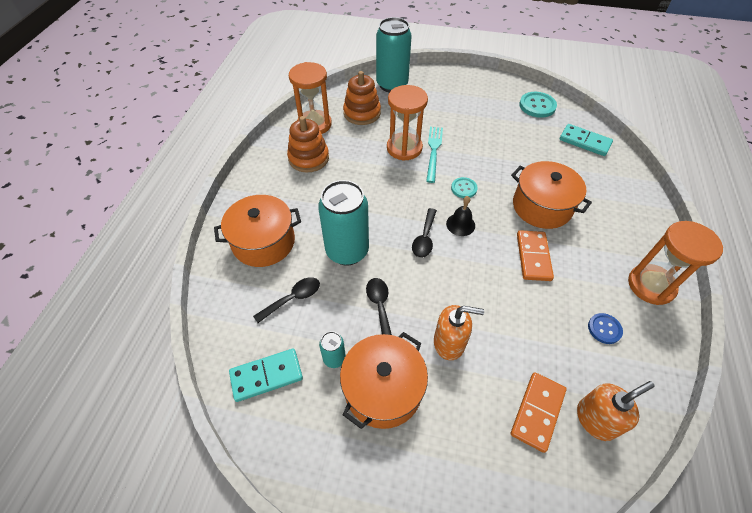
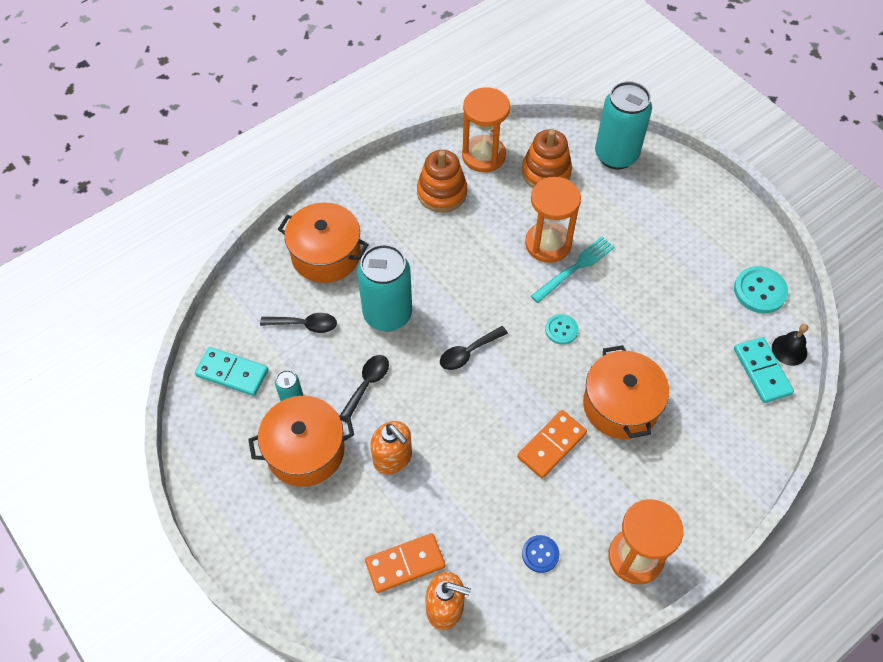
camera: 40 degrees right, 5 degrees up
black bell [446,196,475,236] -> black bell moved to [772,324,808,366]

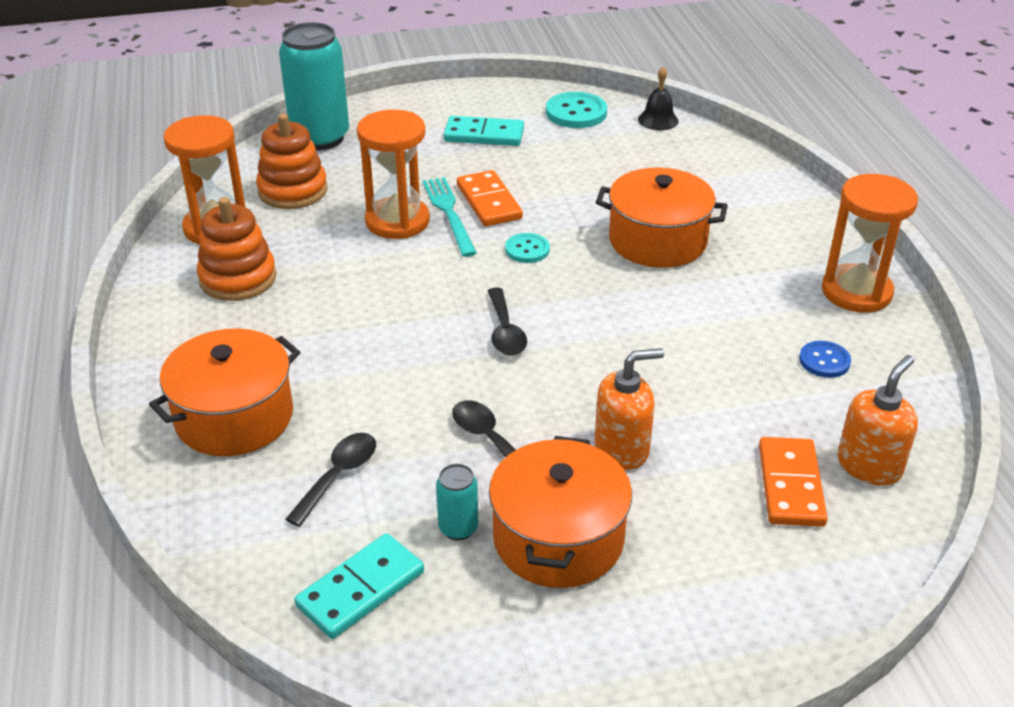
camera: 65 degrees left, 20 degrees down
turquoise can [357,244,412,332] -> none
orange domino [517,410,587,478] -> orange domino moved to [457,170,523,226]
turquoise domino [734,337,794,403] -> turquoise domino moved to [444,116,524,146]

